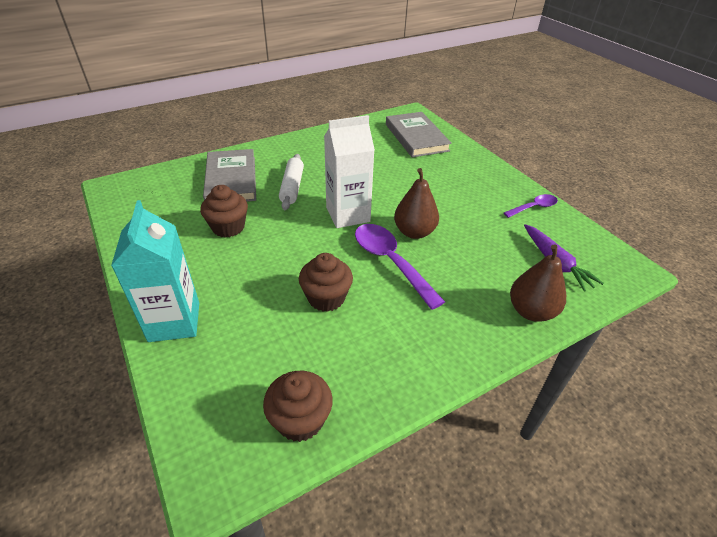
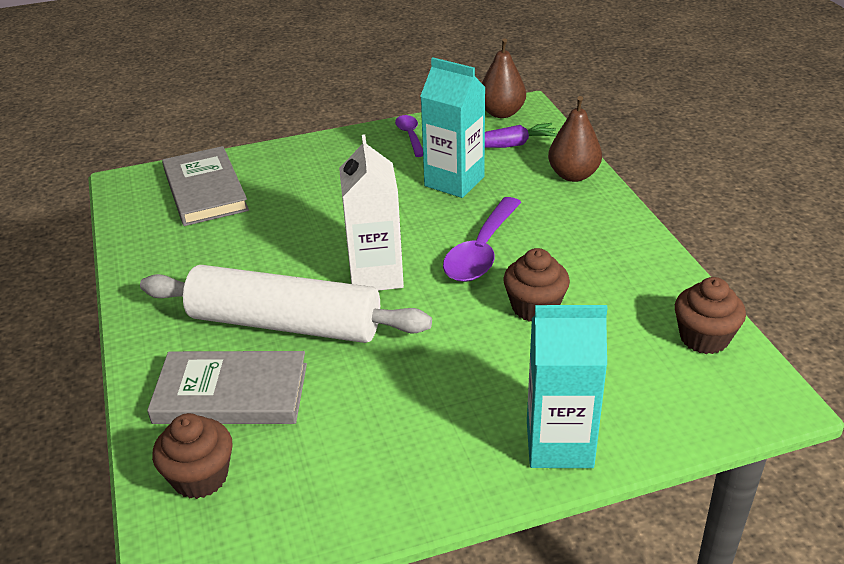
camera: 75 degrees left, 5 degrees down
brown cupcake [200,185,248,238] -> brown cupcake moved to [152,413,233,499]
white rolling pin [279,154,304,210] -> white rolling pin [140,265,432,343], size x1.95
purple spoon [355,224,445,310] -> purple spoon turned 45 degrees counterclockwise [443,197,522,282]
grey book [386,112,452,157] -> grey book turned 75 degrees clockwise [162,146,249,226]
brown pear [394,168,439,239] -> brown pear moved to [482,38,526,118]
none -> turquoise carton [420,57,486,198]

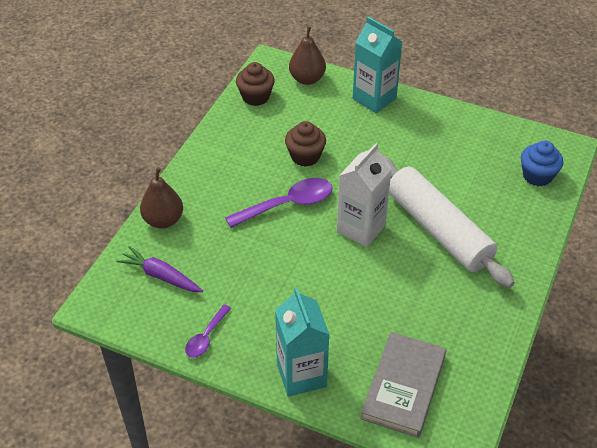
camera: 140 degrees left, 10 degrees up
grey book [147,351,307,424] -> none
brown cupcake [152,413,233,499] -> blue cupcake [521,141,563,187]
turquoise carton [420,57,486,198] -> turquoise carton moved to [275,287,330,397]
brown pear [482,38,526,118] -> brown pear moved to [289,27,326,85]

